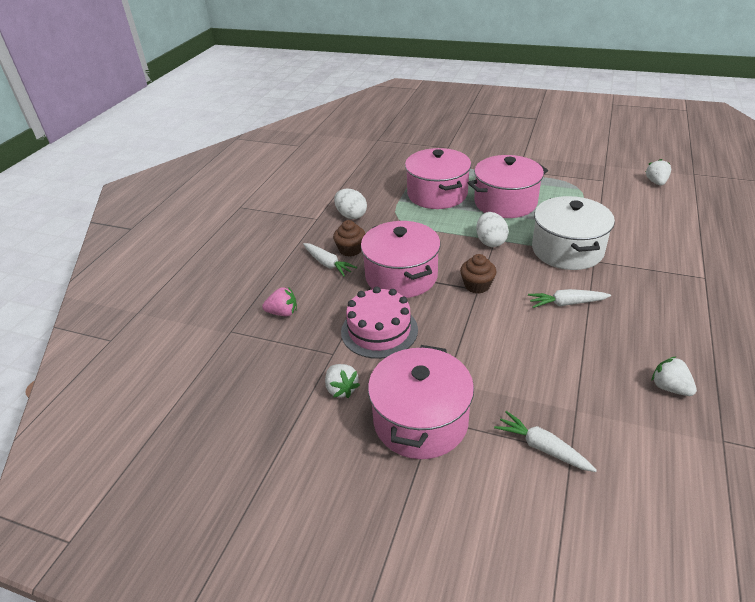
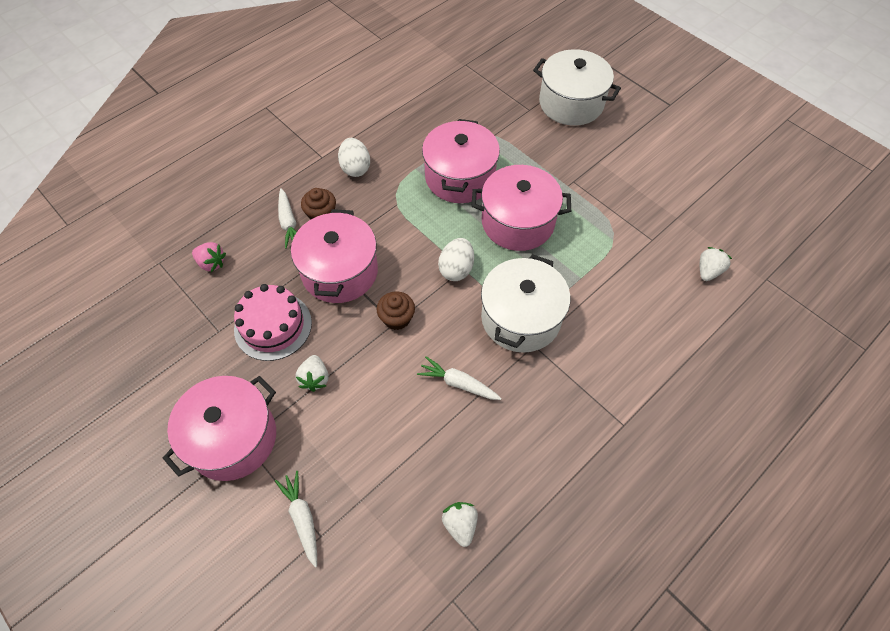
camera: 25 degrees right, 20 degrees up
white strawberry [325,364,360,398] -> white strawberry moved to [296,355,329,392]
none -> white pot [533,49,621,126]

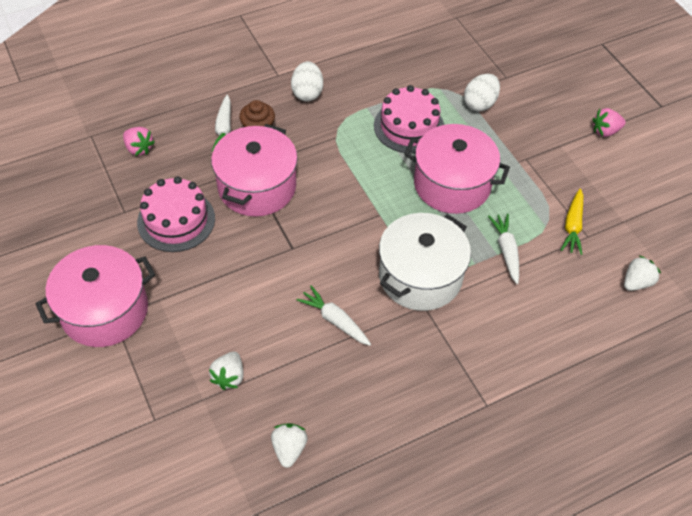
camera: 15 degrees right, 5 degrees down
white carrot [275,471,317,567] -> white carrot moved to [488,214,519,284]
white strawberry [296,355,329,392] -> white strawberry moved to [209,351,244,390]
brown cupcake [377,291,415,330] -> none
pink pot [422,119,500,203] -> pink cake [374,85,444,153]
white egg [438,238,474,281] -> white egg moved to [464,74,500,112]
white pot [533,49,621,126] -> none
none -> yellow carrot [561,188,583,255]
none -> pink strawberry [593,108,626,137]

